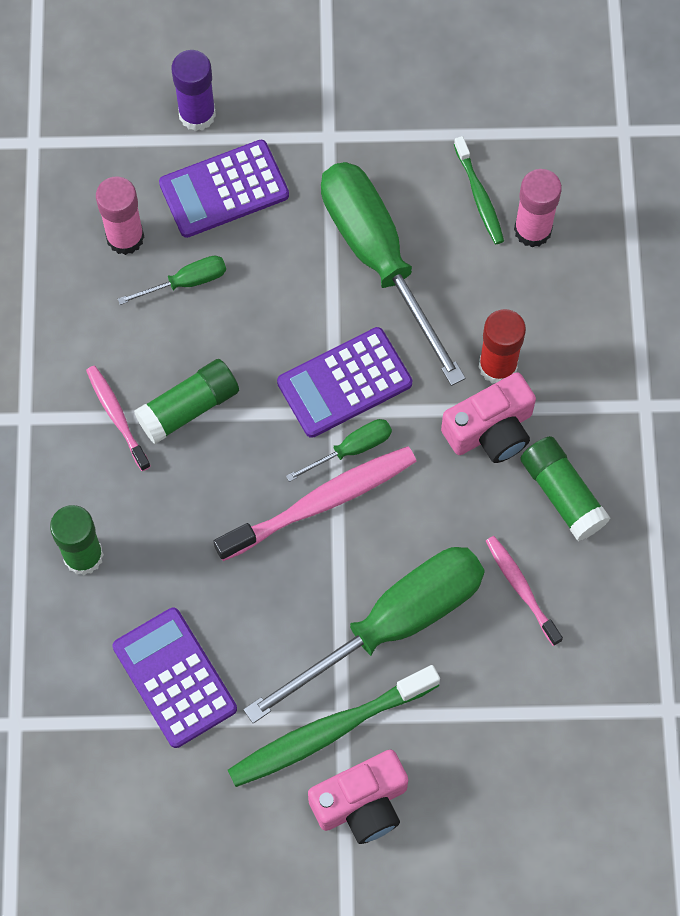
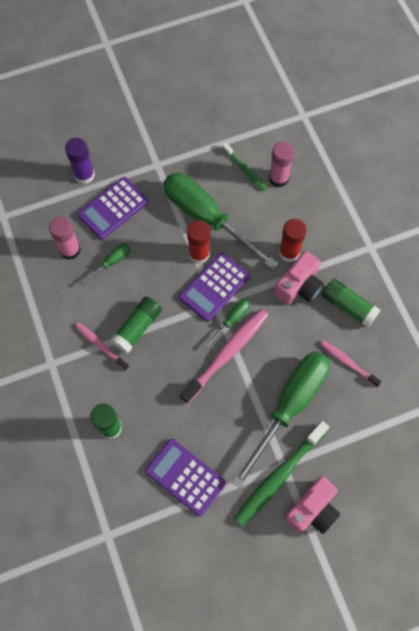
camera: 20 degrees left, 0 degrees up
none -> red glue stick [187,221,210,264]

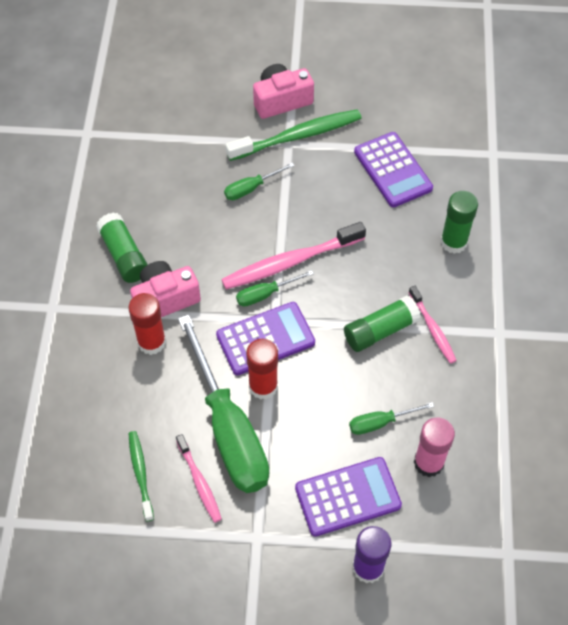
camera: 155 degrees left, 10 degrees down
green screwdriver [232,352,330,488] -> green screwdriver [224,163,295,200], size x0.43
pink glue stick [269,141,295,187] -> none
pink toothbrush [320,340,382,387] -> pink toothbrush moved to [176,434,222,523]

